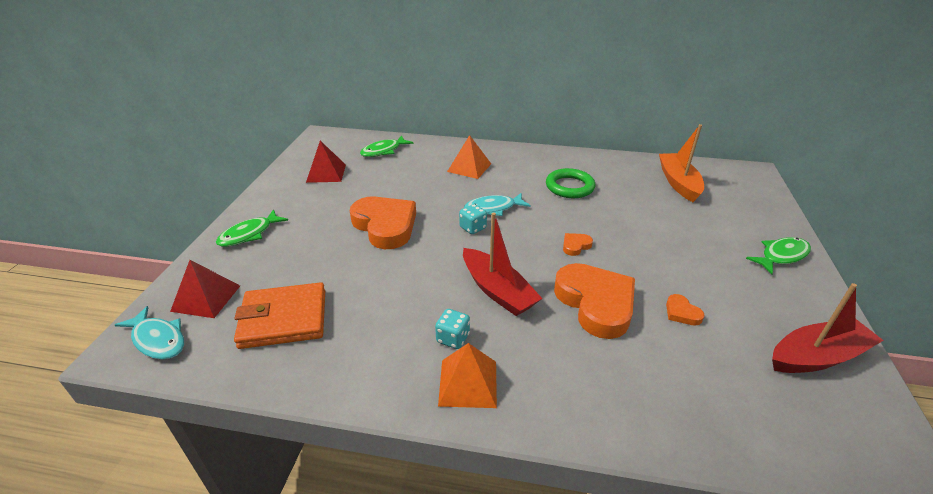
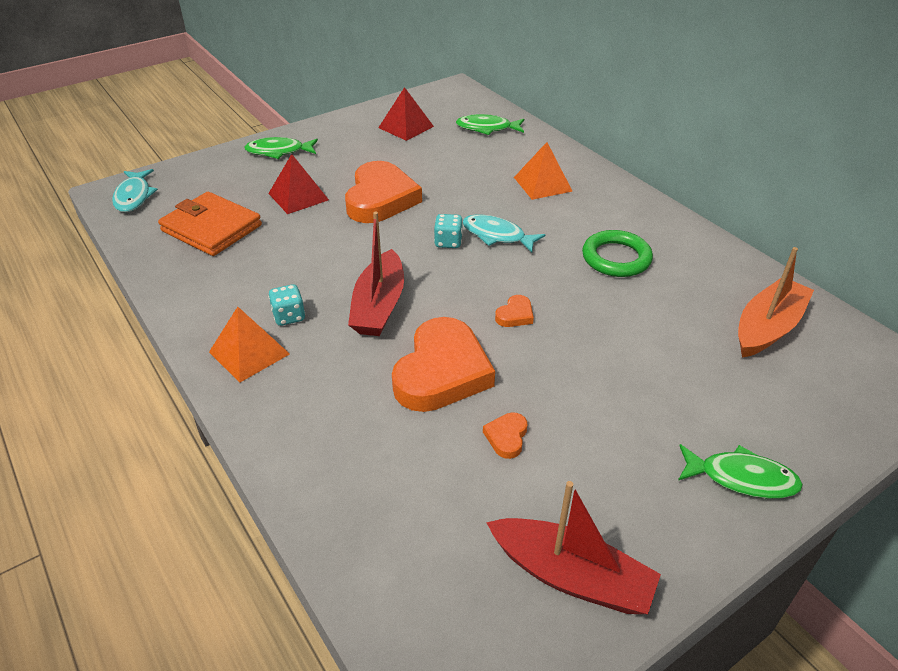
camera: 45 degrees right, 5 degrees up
red pyramid [170,260,240,318] -> red pyramid moved to [268,154,329,214]
orange heart [563,233,593,256] -> orange heart turned 120 degrees clockwise [495,295,534,327]

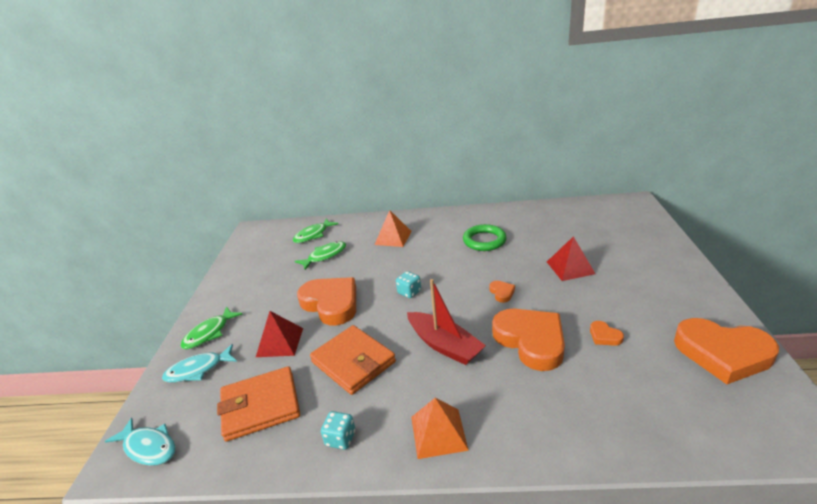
camera: 50 degrees left, 10 degrees down
turquoise dice [268,284,305,326] -> turquoise dice moved to [321,411,355,450]
red pyramid [378,87,434,141] -> red pyramid moved to [547,236,595,281]
turquoise fish [463,215,545,253] -> turquoise fish moved to [162,344,237,383]
red boat [486,481,661,614] -> orange heart [674,318,779,384]
green fish [678,444,803,499] -> green fish moved to [295,241,346,270]
orange boat [738,247,814,358] -> none
none -> orange wallet [310,325,396,395]

